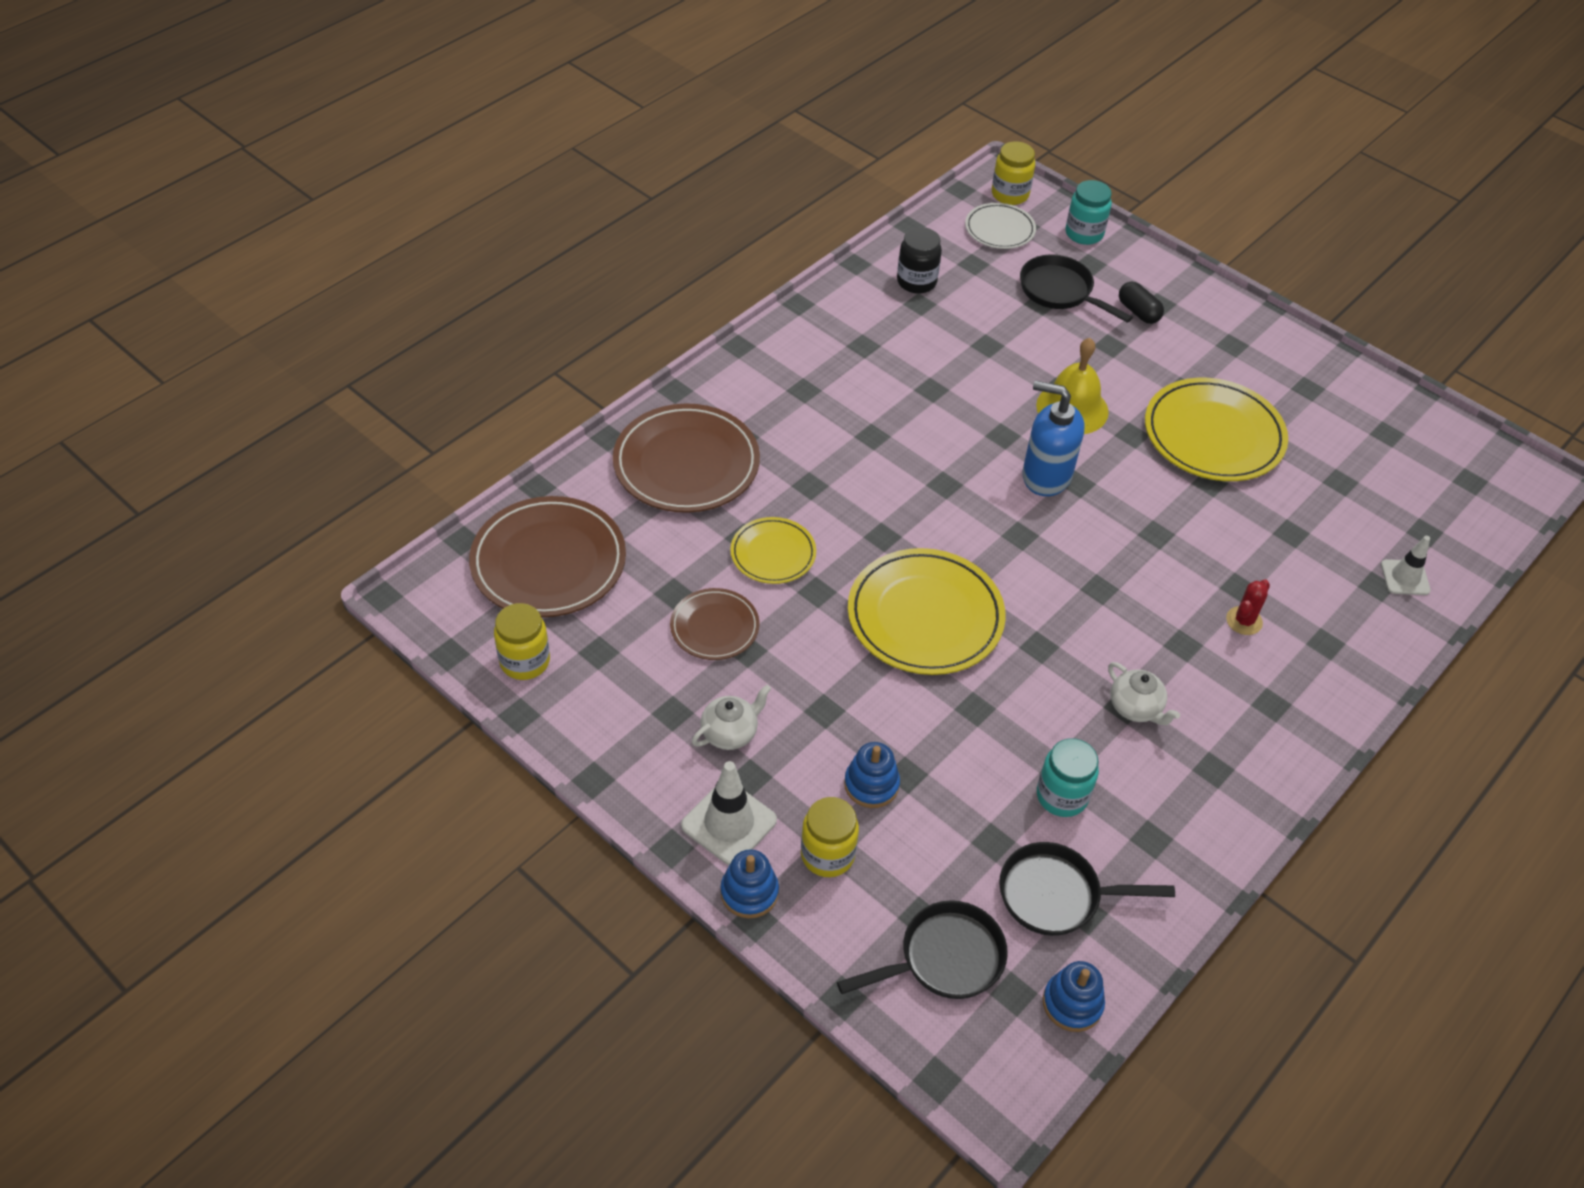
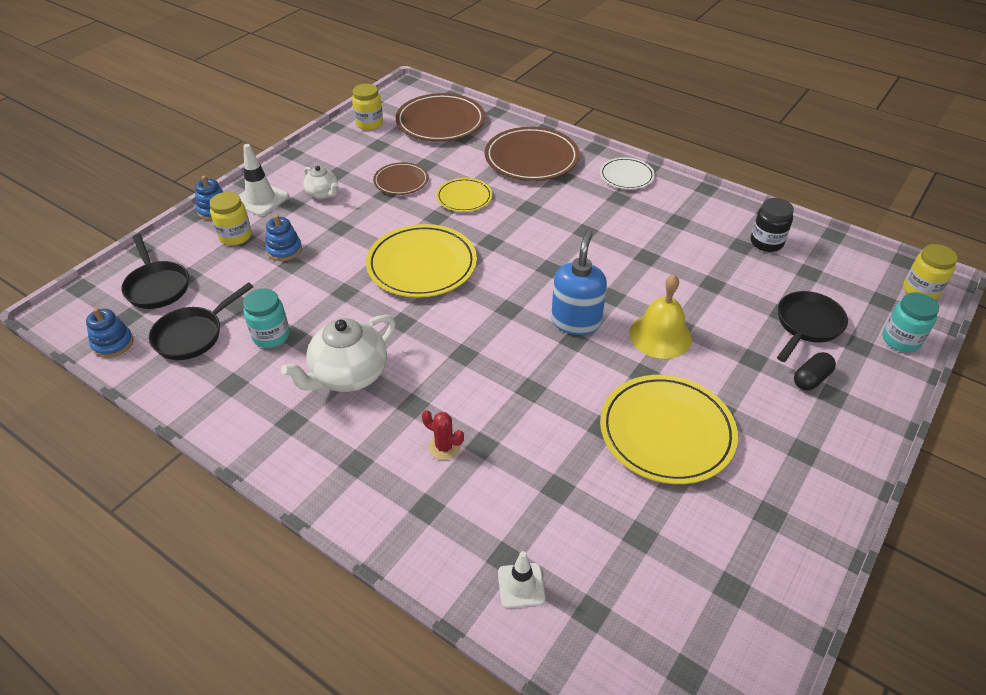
camera: 85 degrees right, 5 degrees down
white plate [965,203,1036,249] -> white plate moved to [600,157,655,189]
black pan [999,842,1175,936] -> black pan turned 135 degrees counterclockwise [149,282,254,360]
white teapot [1108,662,1180,725] -> white teapot [281,315,396,392], size x1.81

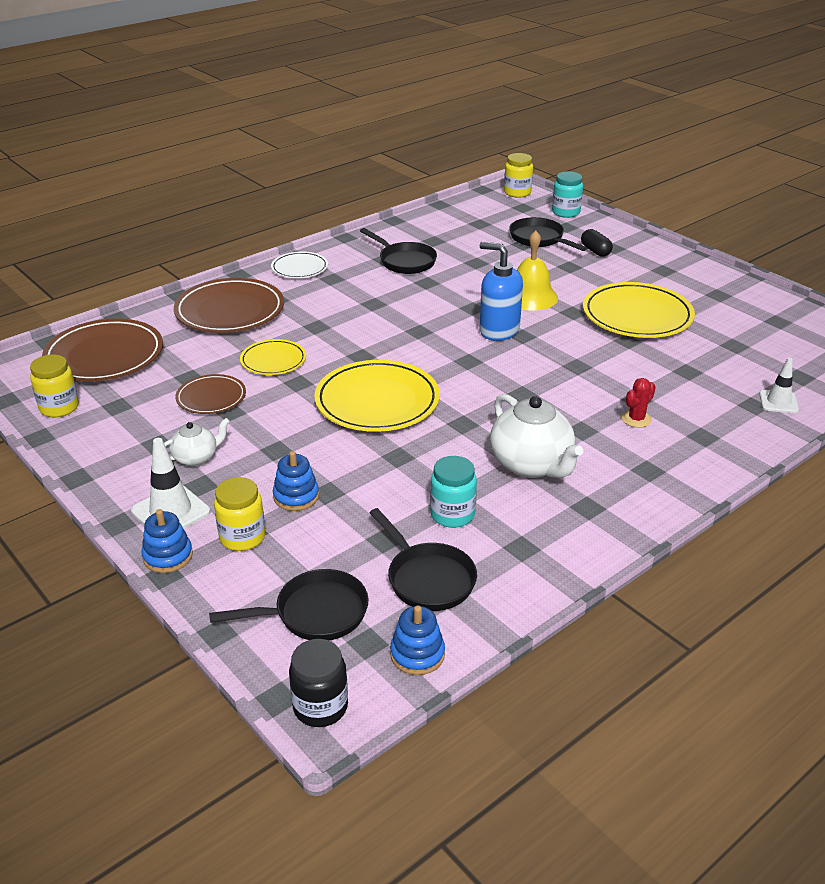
camera: 75 degrees left, 10 degrees down
black jar [751,198,794,252] -> black jar moved to [289,639,348,727]
none -> black pan [360,228,437,274]

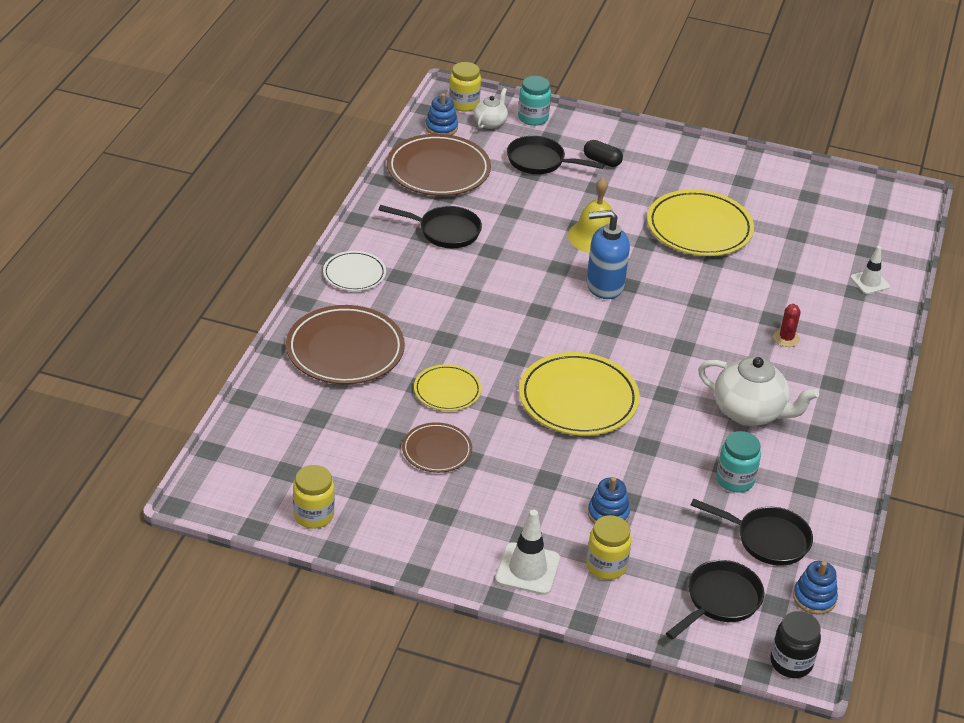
camera: 35 degrees left, 5 degrees up
brown plate [42,319,163,382] -> brown plate moved to [387,134,491,196]
blue stacking toy [142,509,193,573] -> blue stacking toy moved to [425,93,458,135]
white teapot [164,418,230,466] -> white teapot moved to [474,88,508,129]

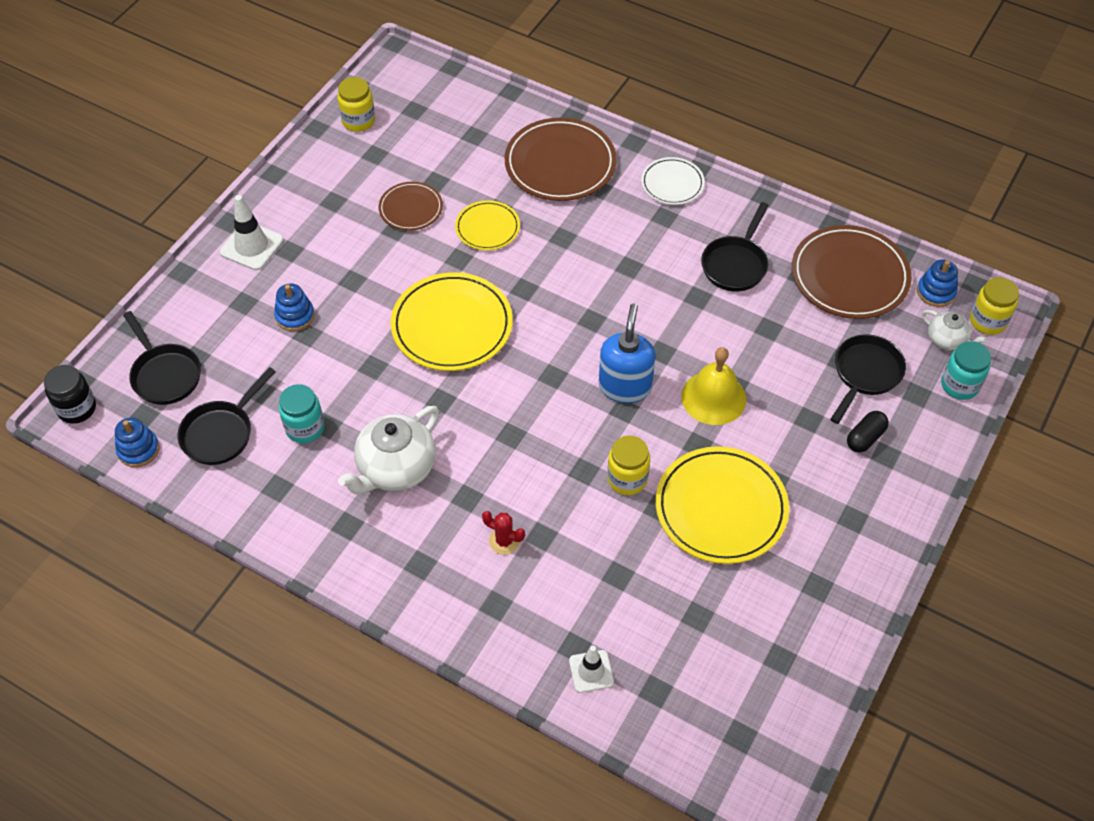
camera: 105 degrees right, 15 degrees up
yellow jar [586,515,631,580] -> yellow jar moved to [607,436,650,495]

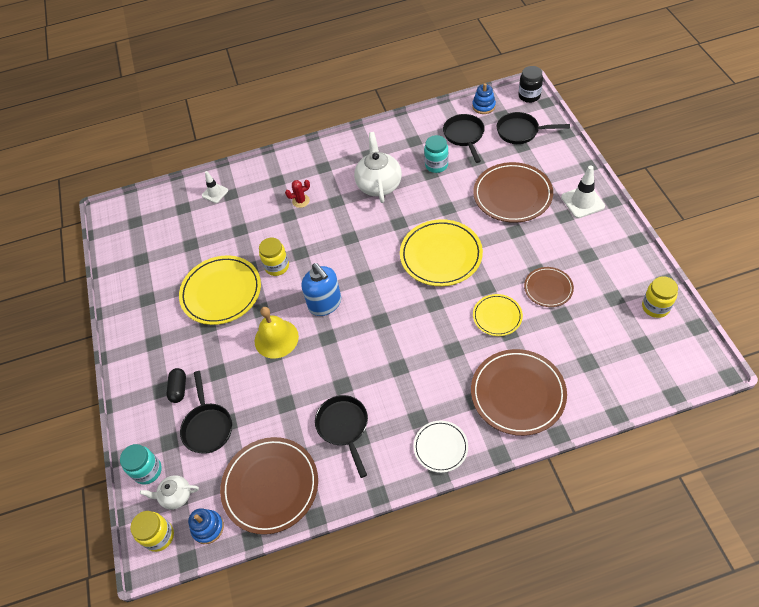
camera: 140 degrees right, 0 degrees up
blue stacking toy [274,283,315,331] -> brown plate [473,162,553,223]

